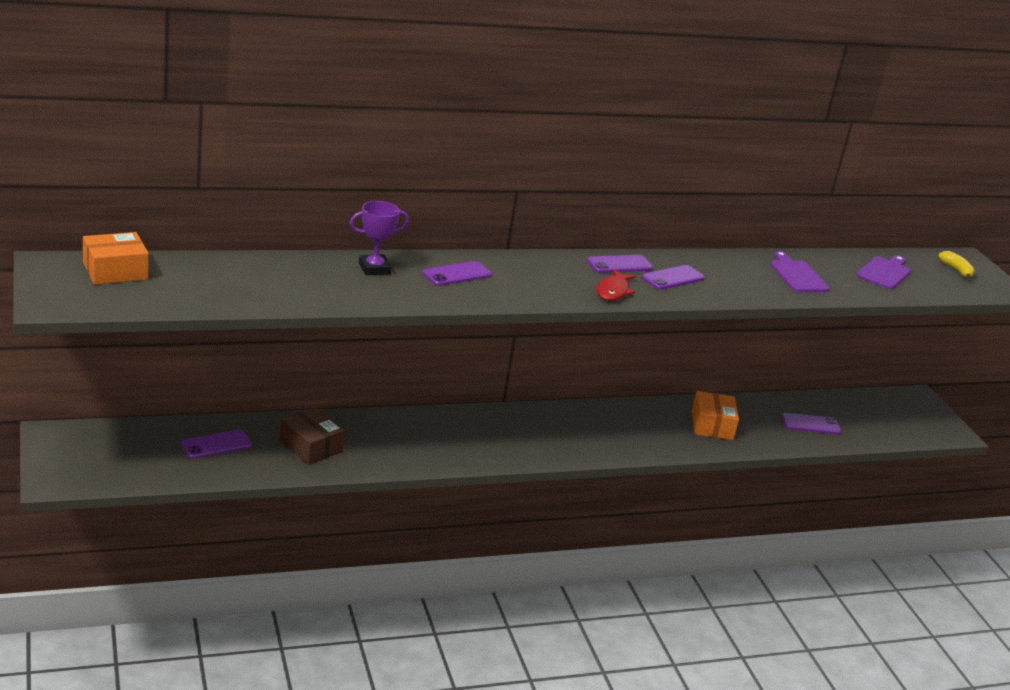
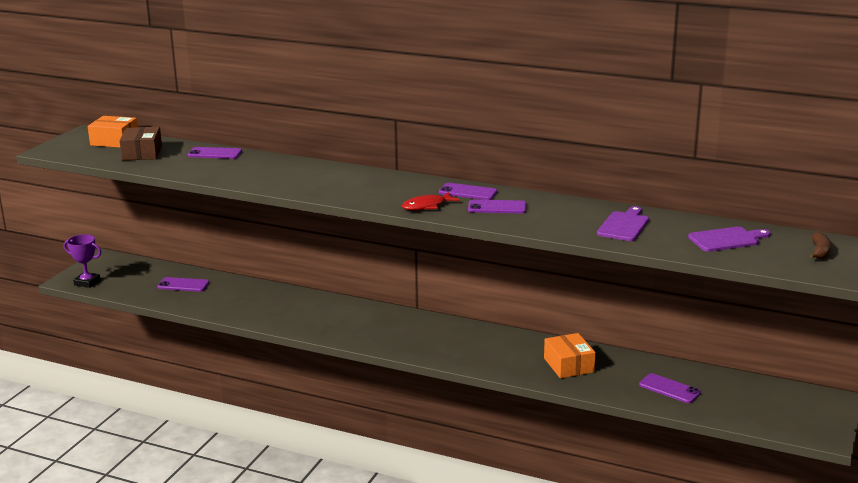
camera: 45 degrees right, 5 degrees down
brown box [280,407,345,465] -> brown box moved to [119,127,162,160]
purple trophy [350,201,409,275] -> purple trophy moved to [64,234,101,288]
purple phone [423,261,492,286] -> purple phone moved to [188,147,242,159]
orange box [692,391,739,440] -> orange box turned 60 degrees counterclockwise [544,333,596,378]
yellow banana [938,251,975,279] -> brown banana [809,232,832,259]

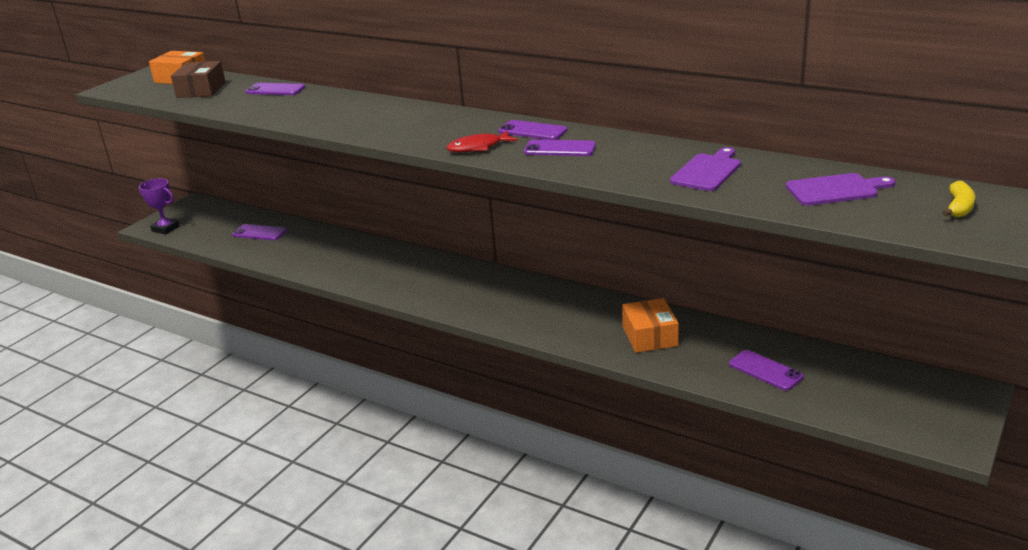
camera: 10 degrees right, 5 degrees up
brown banana [809,232,832,259] -> yellow banana [942,181,976,218]

